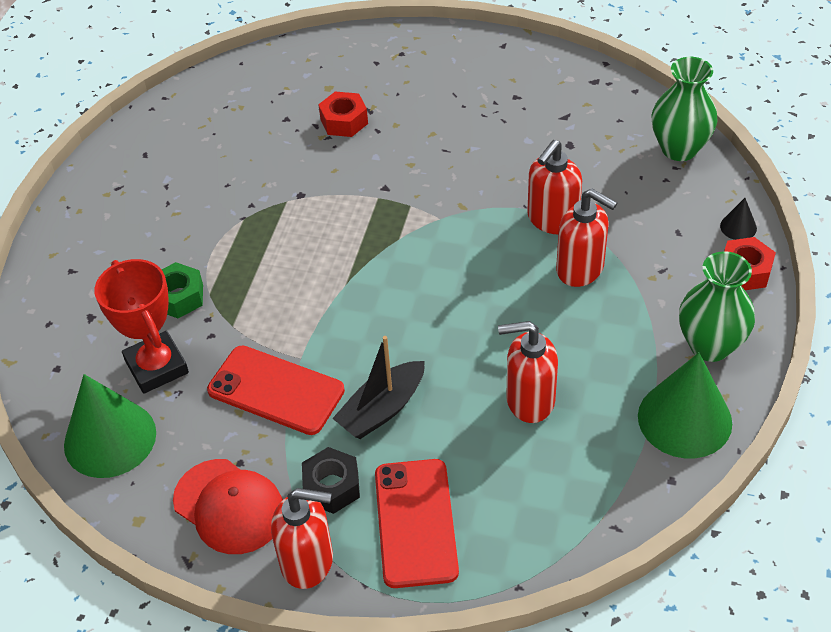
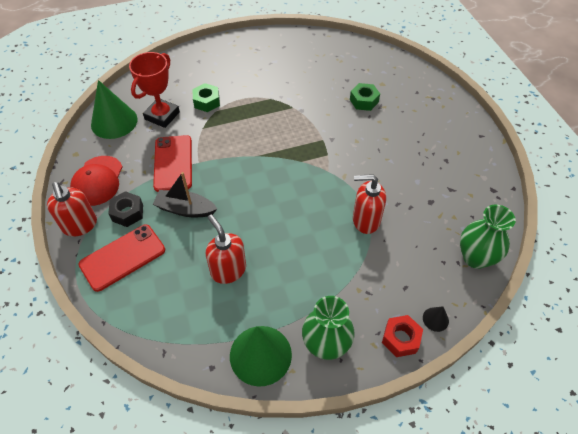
camera: 55 degrees right, 5 degrees up
red nut [318,92,368,137] -> green nut [350,83,380,111]
red soap dispenser [556,189,617,287] -> none

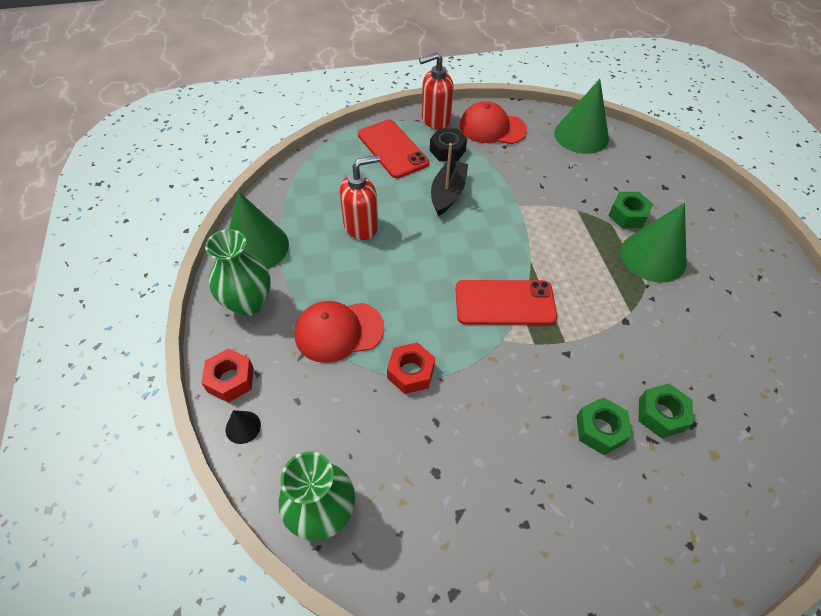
camera: 95 degrees right, 0 degrees up
red trophy [129,52,180,128] -> none
red phone [153,135,192,192] -> red phone moved to [455,280,557,325]
red soap dispenser [353,174,386,234] -> red nut [387,342,435,394]
none -> red cap [295,301,384,363]
none -> green nut [577,397,632,455]
none -> green cone [620,203,687,283]

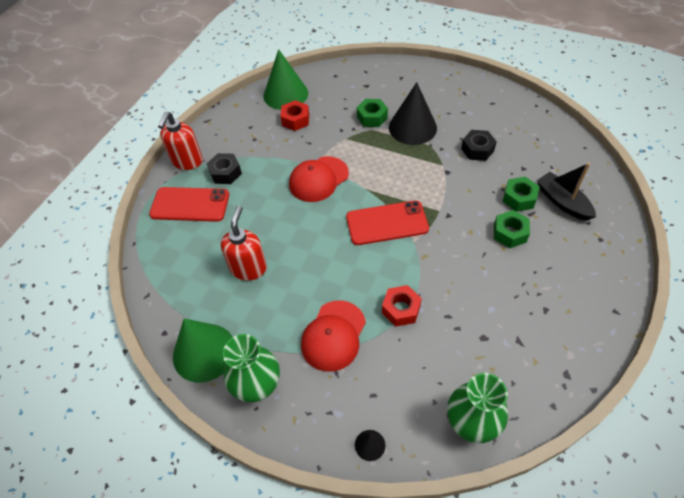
camera: 50 degrees left, 0 degrees up
red nut [202,348,254,402] -> red nut moved to [280,100,309,131]
black boat [431,143,468,216] -> black boat moved to [537,163,596,221]
red phone [455,280,557,325] -> red phone turned 45 degrees clockwise [346,200,429,245]
red cap [460,101,527,144] -> red cap moved to [289,156,349,202]
green cone [620,203,687,283] -> black cone [389,82,437,145]
none -> black nut [461,130,497,161]

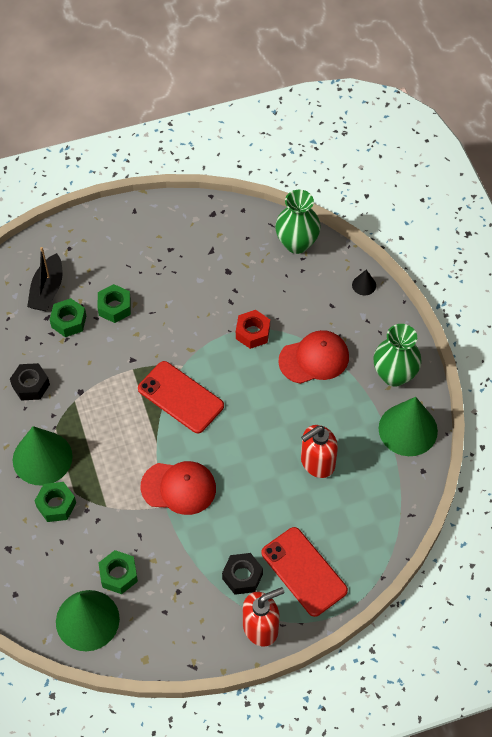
camera: 135 degrees left, 5 degrees up
red nut [280,100,309,131] -> green nut [99,550,138,594]
black cone [389,82,437,145] -> green cone [13,426,73,485]

